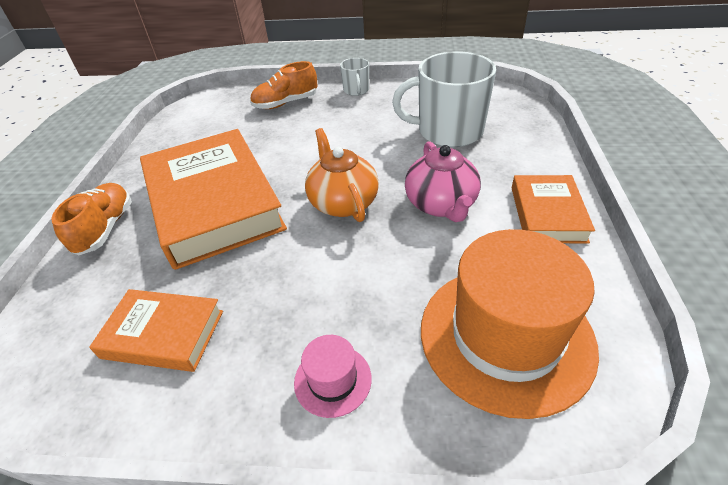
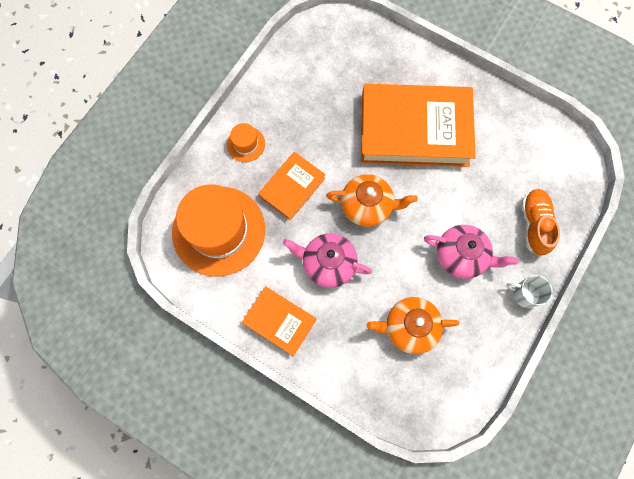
camera: 115 degrees right, 30 degrees up
orange shoe [51,183,132,255] -> none
orange book [89,289,223,372] -> orange book moved to [258,152,326,221]
pink hat [294,335,372,418] -> orange hat [227,123,265,162]
white mug [392,51,496,147] -> orange teapot [367,297,460,354]
none -> pink teapot [424,225,518,279]

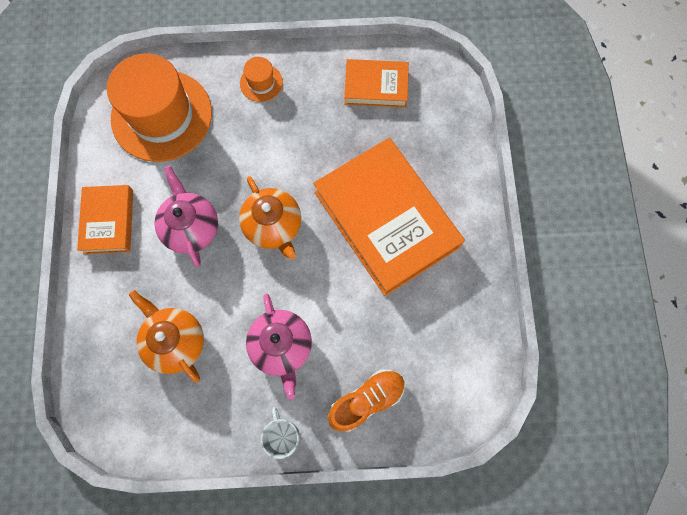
camera: 55 degrees right, 0 degrees up
orange book [258,152,326,221] -> orange book moved to [344,59,409,108]

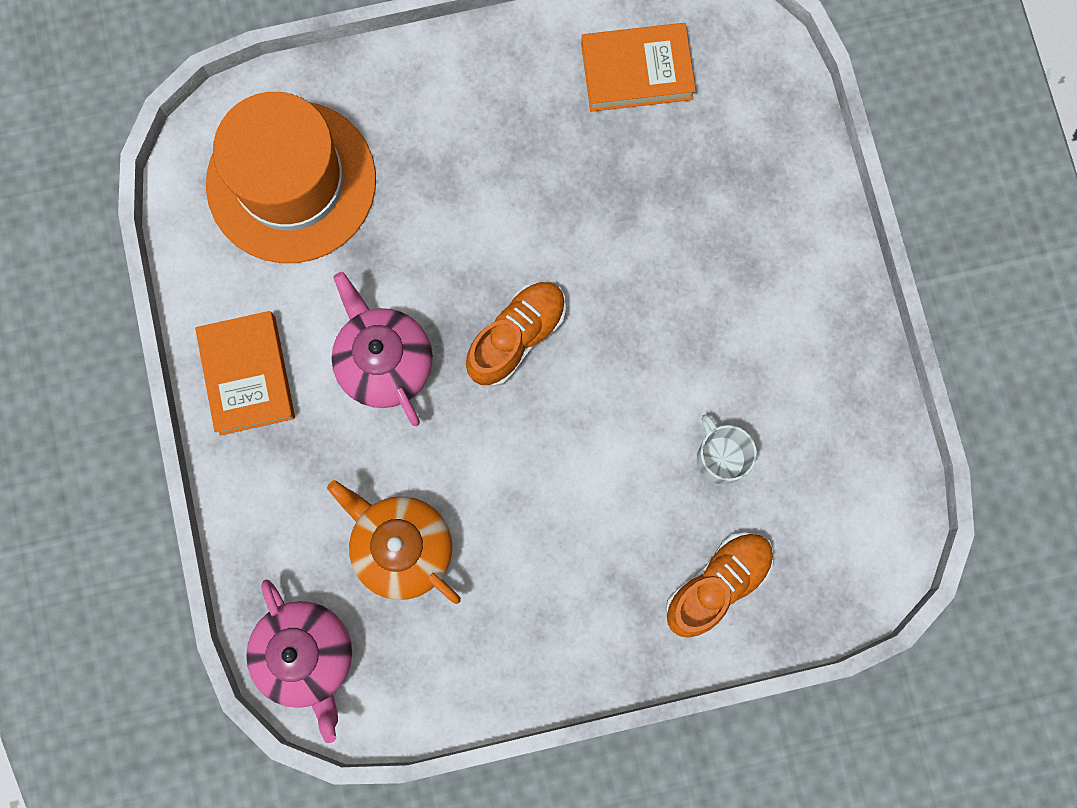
camera: 10 degrees left, 5 degrees up
orange teapot [239,176,301,260] -> orange shoe [466,282,566,386]
orange hat [240,57,283,102] -> none
pink teapot [246,293,312,399] -> pink teapot moved to [246,580,352,743]
white mug [261,407,300,459] -> white mug moved to [697,415,757,484]
orange book [313,138,465,296] -> none

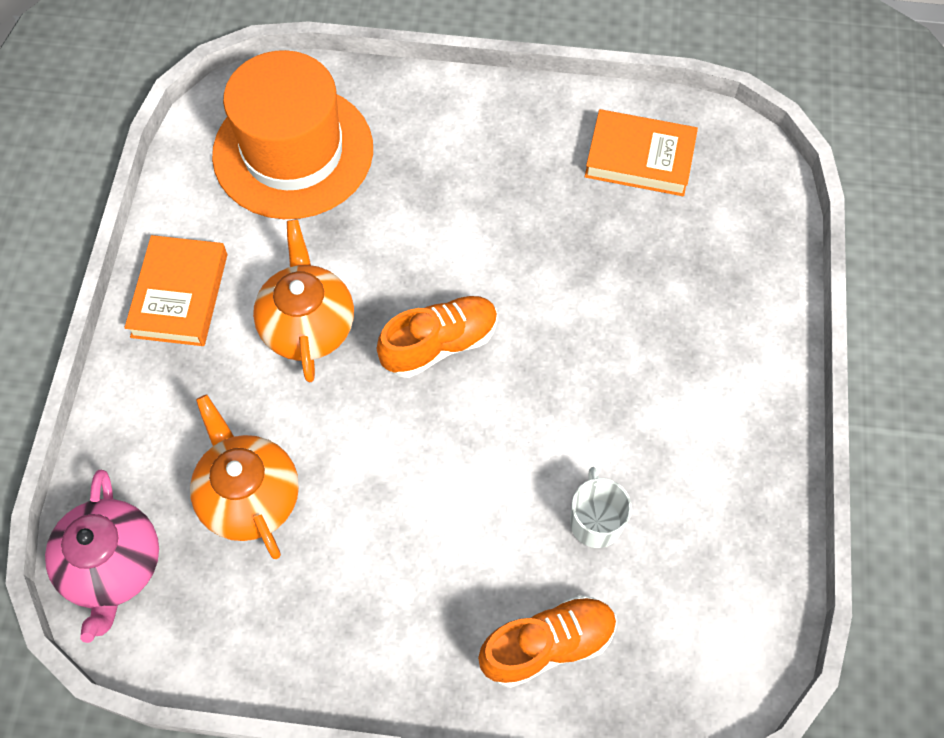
camera: 20 degrees right, 15 degrees down
pink teapot [332,272,433,426] -> orange teapot [253,219,354,382]

